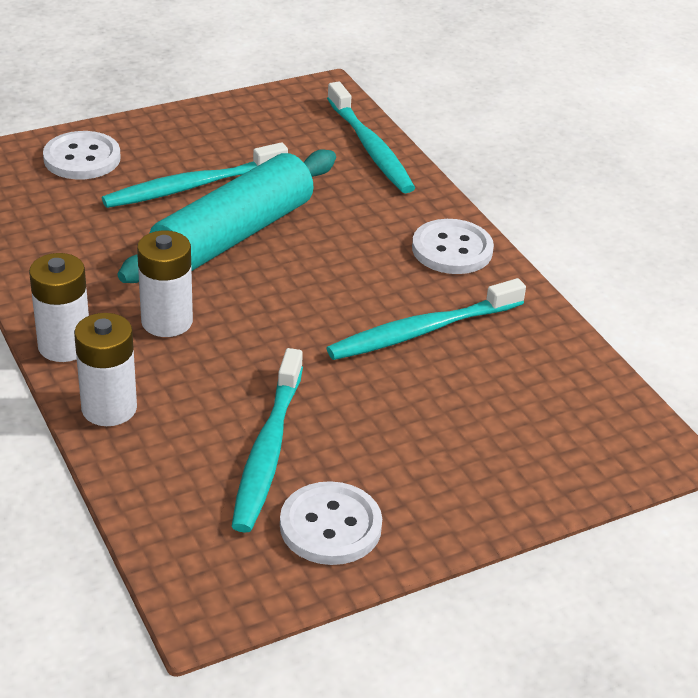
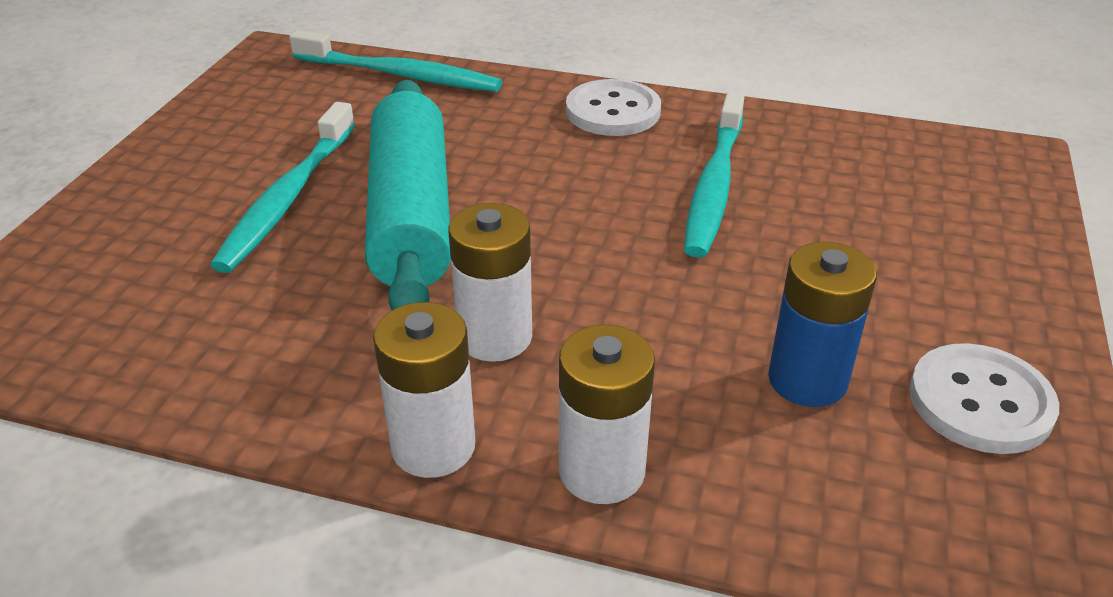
camera: 45 degrees left, 0 degrees up
white button [43,131,121,179] -> none
turquoise toothbrush [231,348,303,533] -> blue battery [768,242,877,407]

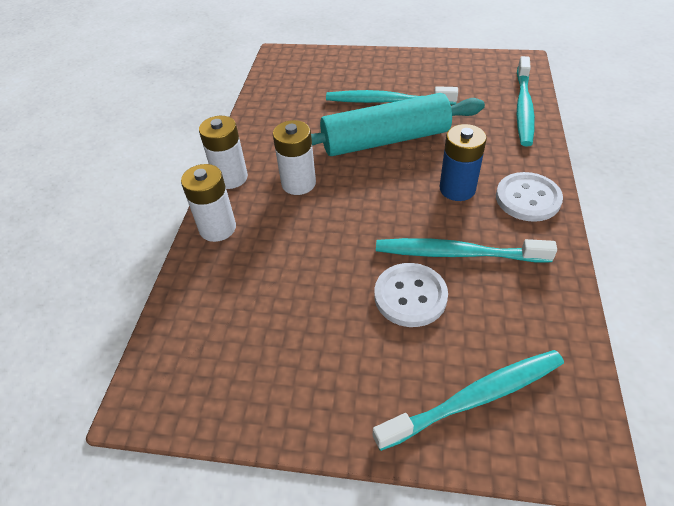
camera: 85 degrees right, 10 degrees up
blue battery [768,242,877,407] -> blue battery moved to [440,124,487,201]
white button [909,343,1059,454] -> white button moved to [374,263,448,327]
none -> turquoise toothbrush [373,350,564,451]

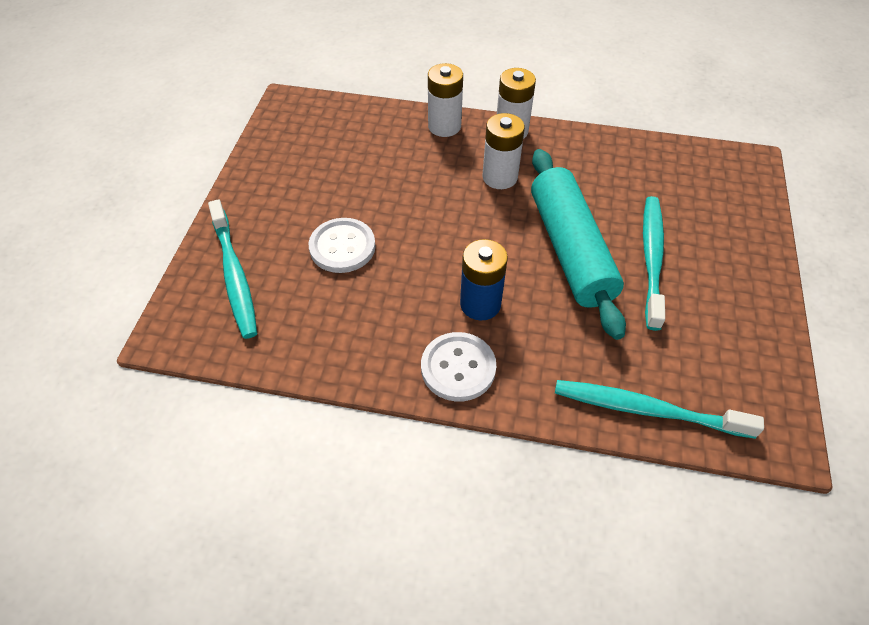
camera: 90 degrees right, 5 degrees up
turquoise toothbrush [376,238,557,262] -> none

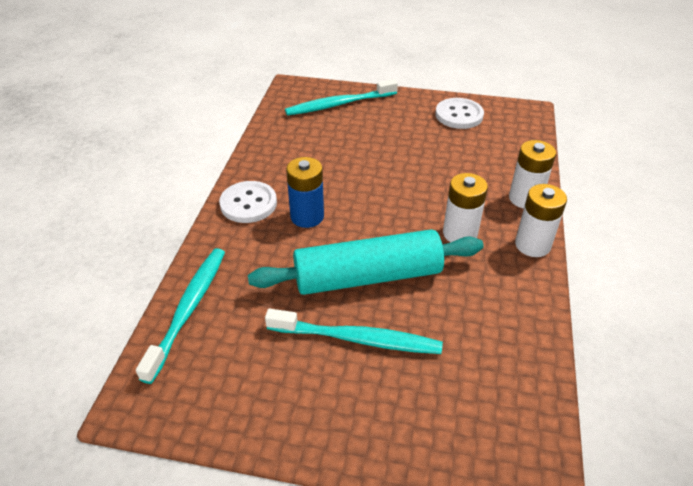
camera: 90 degrees right, 10 degrees down
white button [309,218,376,273] -> white button moved to [435,98,484,129]

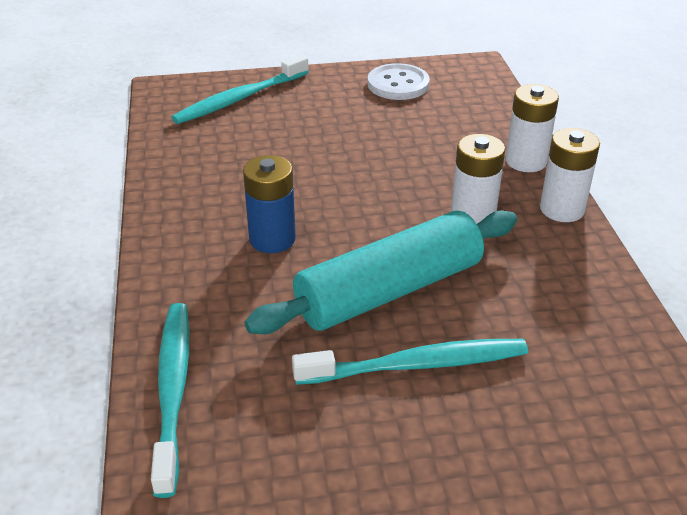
camera: 20 degrees left, 5 degrees down
white button [219,181,277,223] -> none

